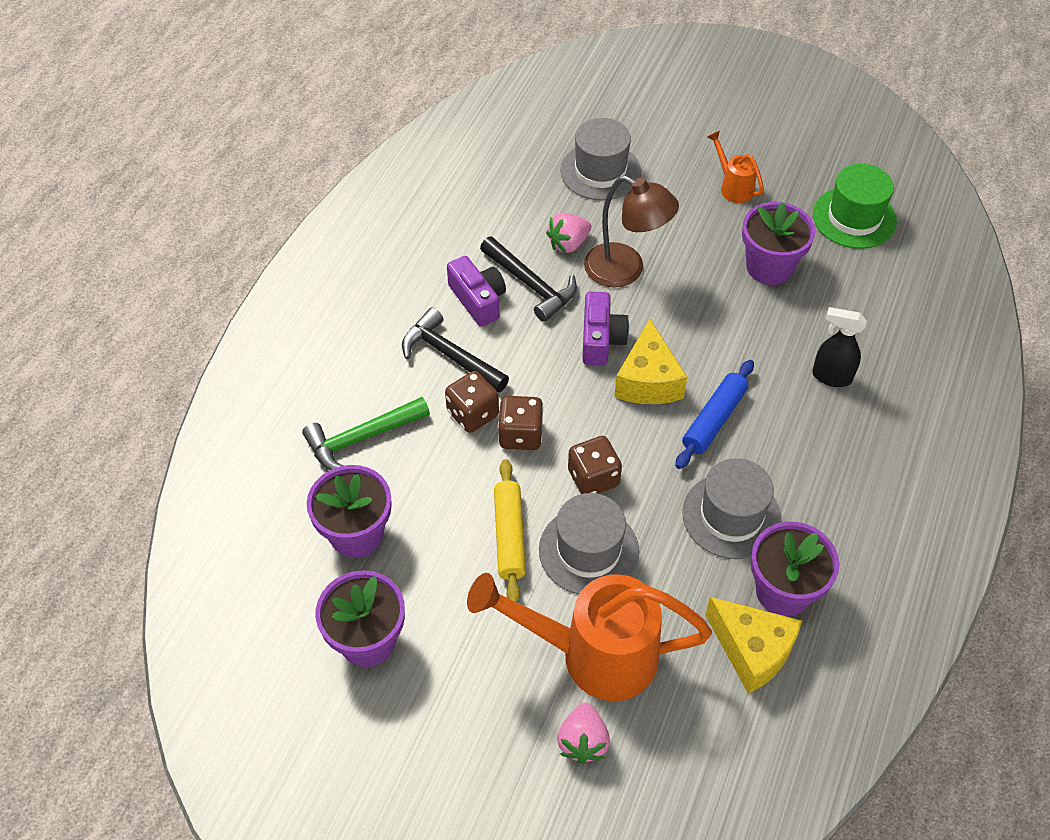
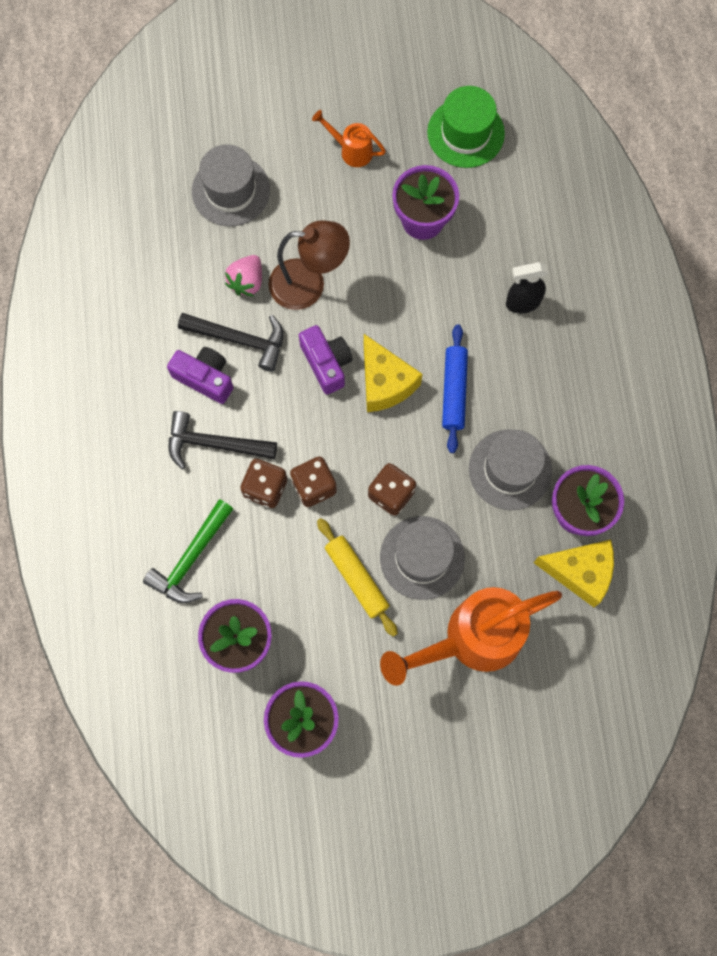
camera: 30 degrees left, 20 degrees up
pink strawberry [557,703,610,764] -> none

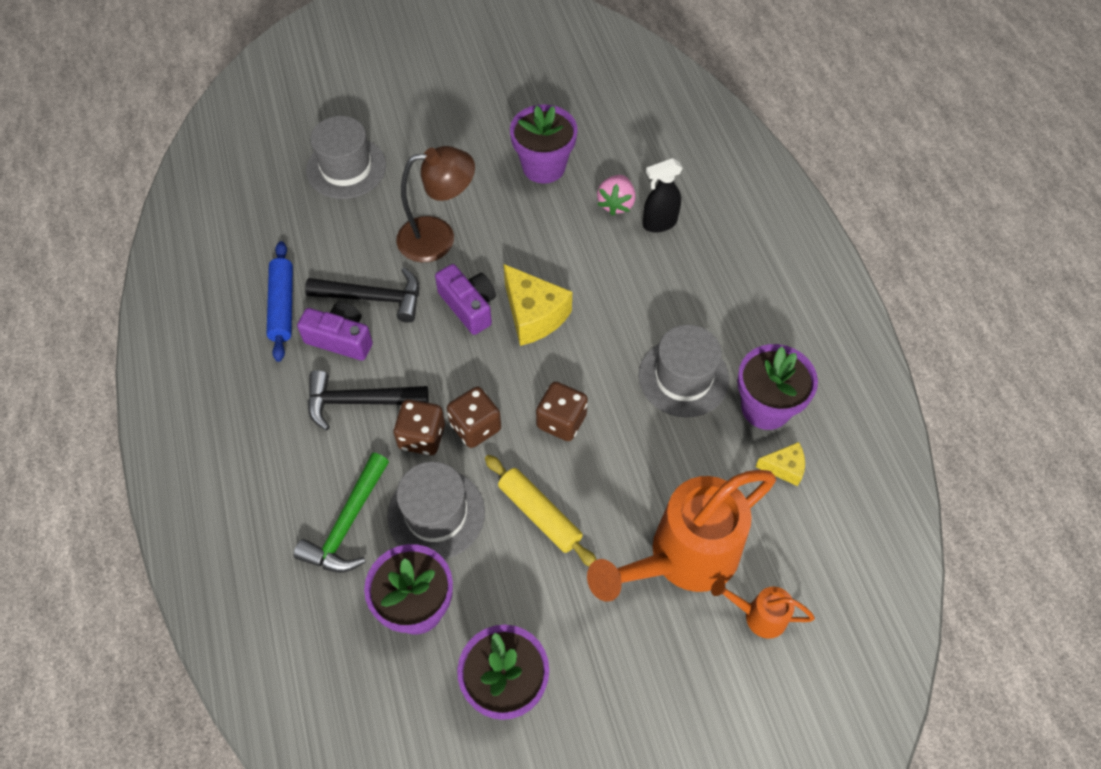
camera: 10 degrees left, 15 degrees down
pink strawberry [225,255,262,296] -> pink strawberry moved to [597,175,636,216]
orange watering can [312,110,386,167] -> orange watering can moved to [711,579,815,639]
grey hat [380,516,465,600] -> grey hat moved to [387,462,485,559]
green hat [427,86,505,168] -> none
blue rolling pin [442,324,468,453] -> blue rolling pin moved to [267,241,293,362]
yellow cheese [534,539,614,607] -> yellow cheese [755,442,805,486], size x0.55

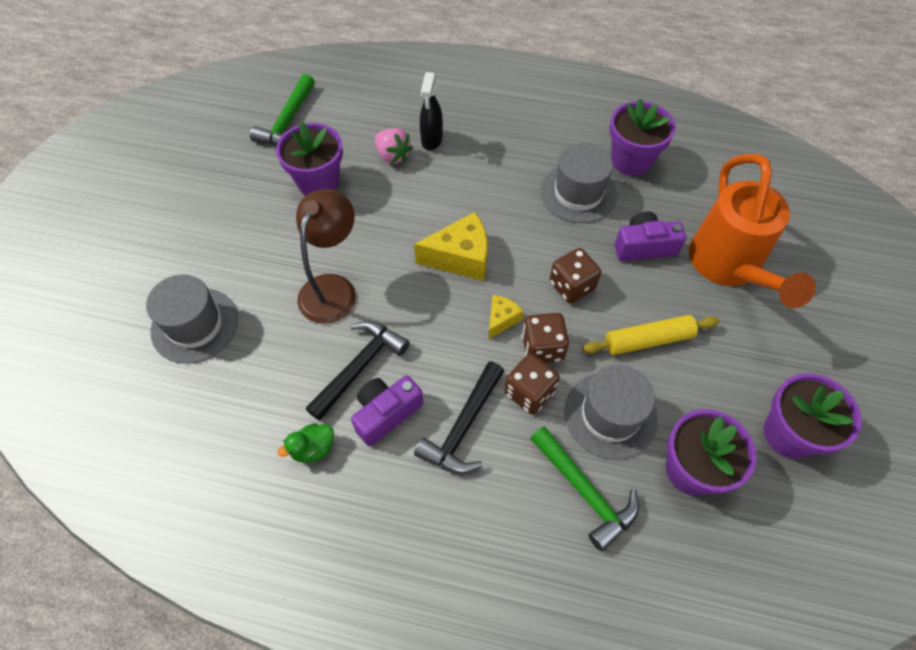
camera: 60 degrees left, 0 degrees up
blue rolling pin [267,241,293,362] -> green duck [278,423,334,463]
purple camera [435,264,496,335] -> purple camera moved to [615,212,686,261]
orange watering can [711,579,815,639] -> none
yellow cheese [755,442,805,486] -> yellow cheese moved to [488,295,524,339]
none -> green hammer [250,74,315,146]

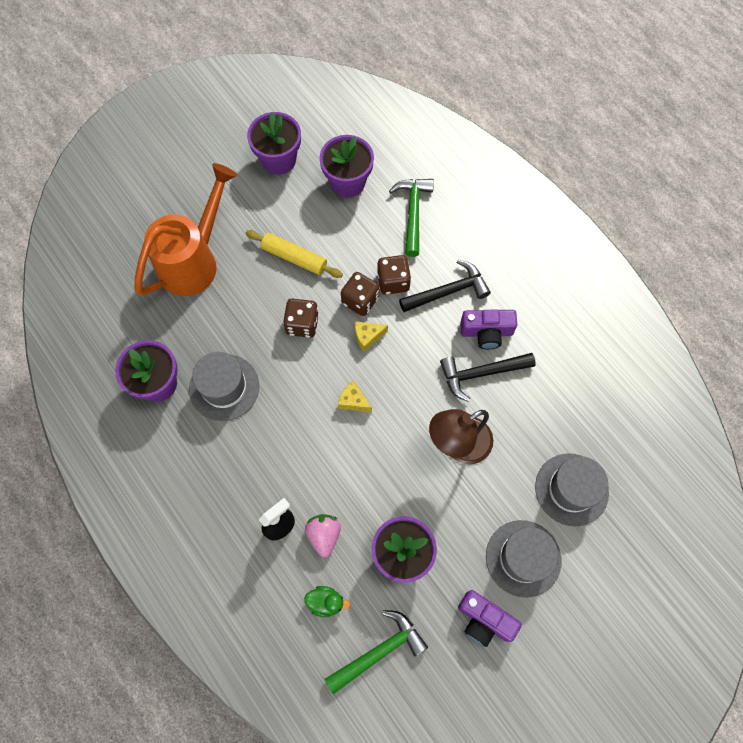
camera: 140 degrees left, 10 degrees up
green duck [278,423,334,463] -> green duck moved to [304,586,350,617]
yellow cheese [414,212,488,281] -> yellow cheese [338,381,372,412], size x0.55
grey hat [564,365,658,460] -> grey hat moved to [486,520,561,598]
purple camera [615,212,686,261] -> purple camera moved to [458,590,522,647]

